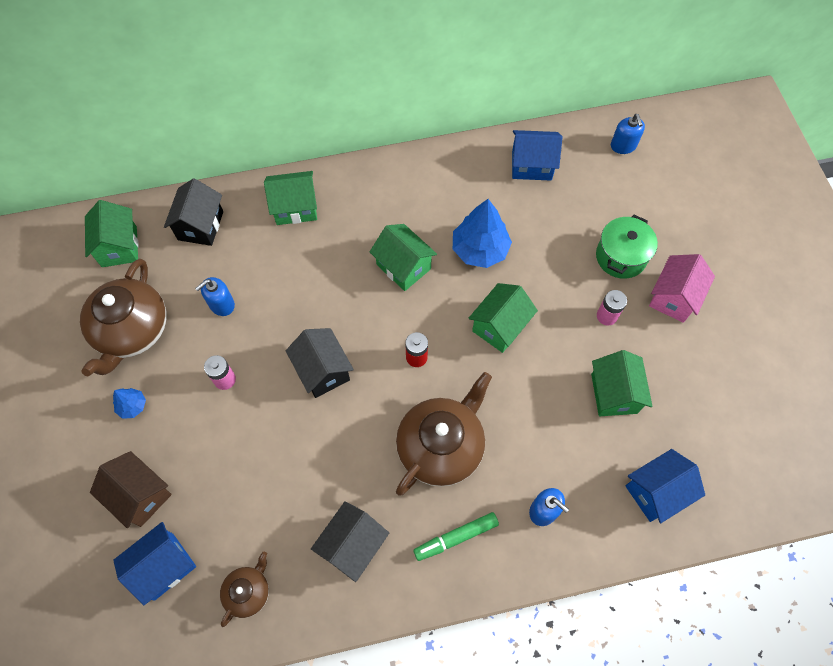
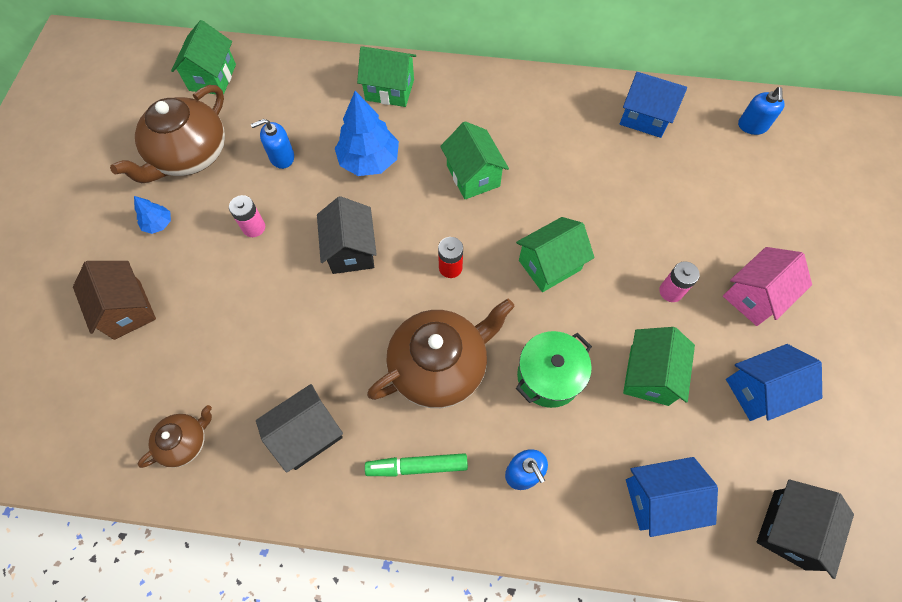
camera: 20 degrees right, 0 degrees up
blue house [113,522,196,605] -> blue house moved to [726,344,822,421]
black house [164,178,223,246] -> black house moved to [757,479,854,579]
blue tree [453,199,512,268] -> blue tree moved to [335,91,399,176]
green pot [596,215,658,279] -> green pot moved to [516,331,592,408]

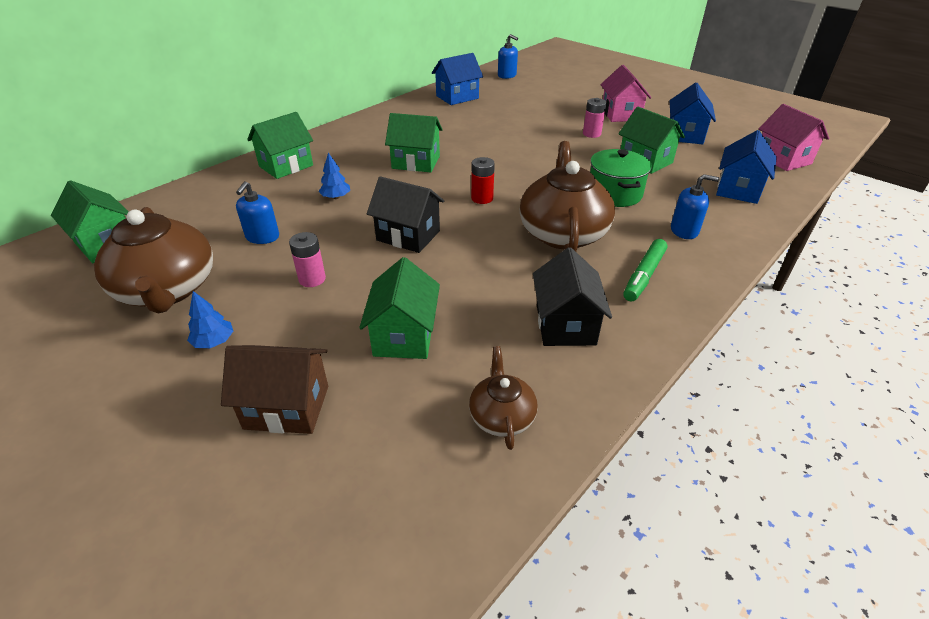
camera: 55 degrees left, 25 degrees down
blue tree [335,91,399,176] -> blue tree [319,153,350,199], size x0.49
green house [516,217,595,292] -> green house moved to [359,257,440,359]
black house [757,479,854,579] -> pink house [759,104,829,171]

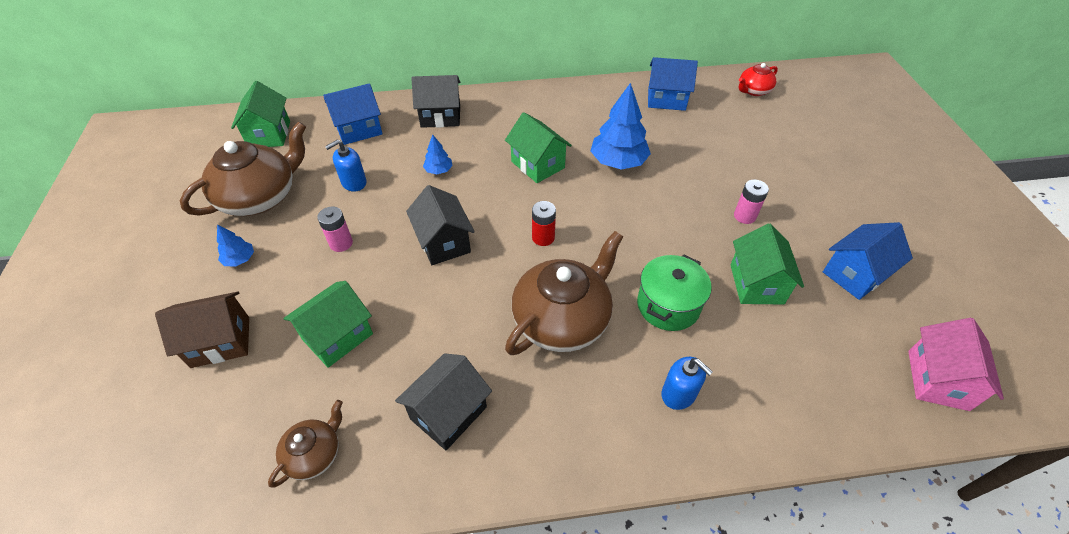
camera: 40 degrees right, 10 degrees up
brown teapot [94,207,213,314] -> brown teapot turned 150 degrees counterclockwise [180,121,306,216]
brown house [221,345,328,434] -> brown house turned 60 degrees counterclockwise [155,291,249,368]
green house [247,112,313,179] -> black house [411,75,460,128]
blue soap dispenser [498,34,518,79] -> red teapot [739,63,778,96]
pink house [601,65,651,122] -> none
green marker [623,239,668,302] -> none
blue house [716,130,777,204] -> blue house moved to [323,83,382,145]
none -> blue tree [591,83,651,170]

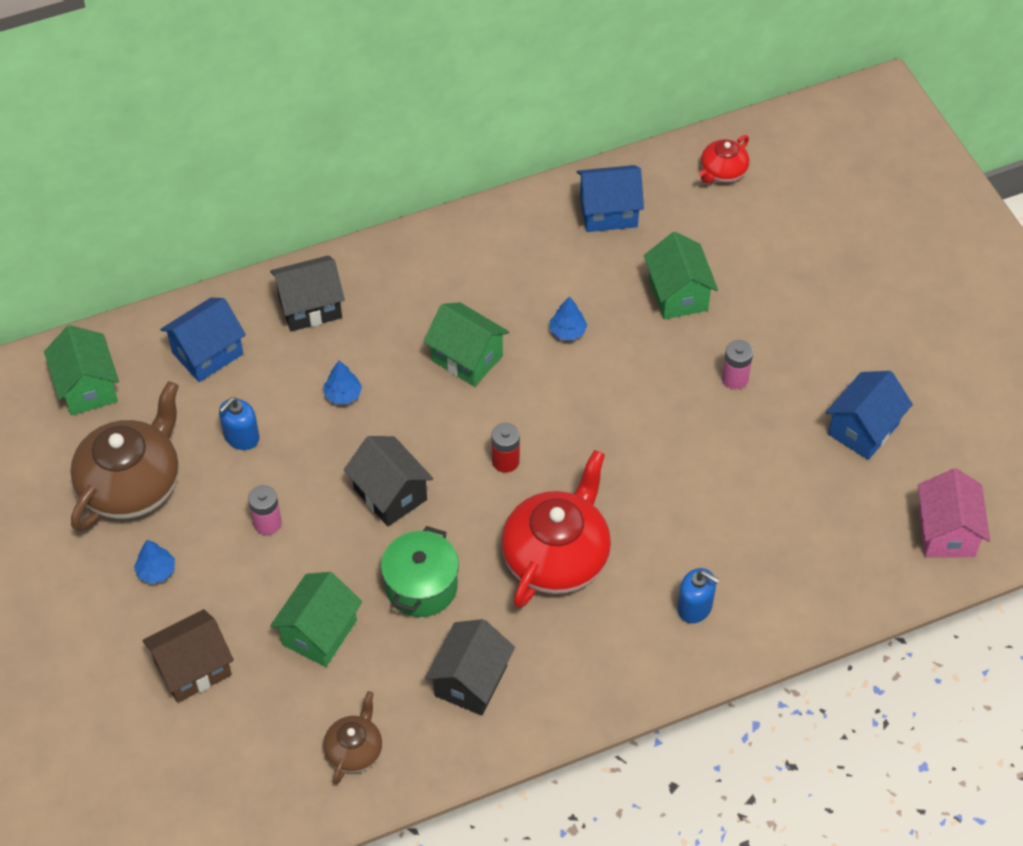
camera: 15 degrees left, 5 degrees up
brown teapot [505,231,623,355] -> red teapot [501,450,611,608]
blue tree [591,83,651,170] -> blue tree [550,296,587,340], size x0.49
green pot [637,255,712,331] -> green pot moved to [381,526,459,617]
green house [730,223,804,304] -> green house moved to [644,232,718,320]

